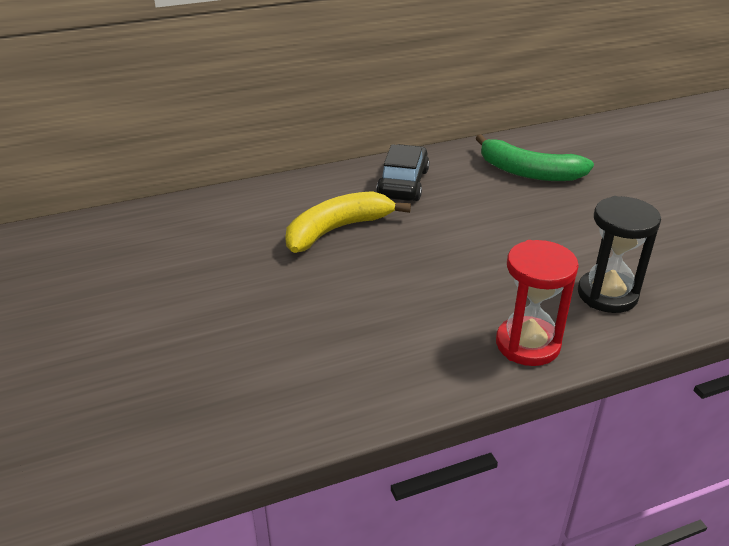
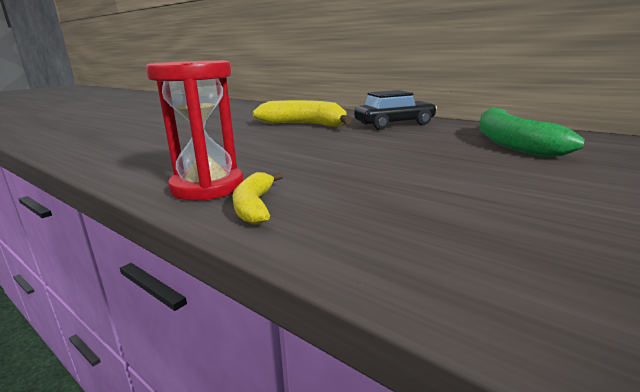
camera: 60 degrees right, 15 degrees down
black hourglass [578,196,661,313] -> none
none -> yellow banana [233,172,283,225]

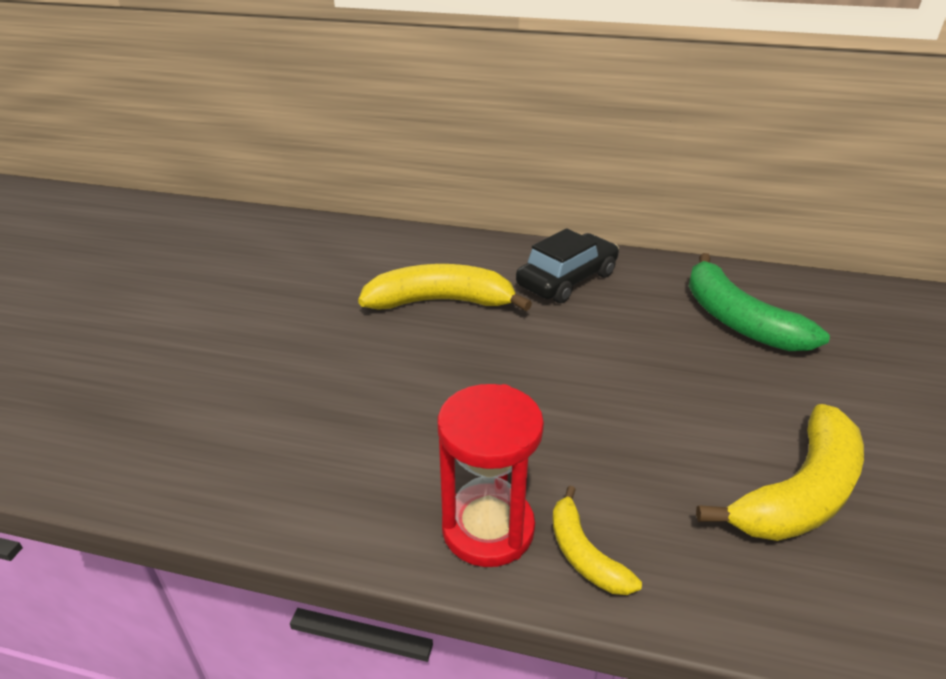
camera: 25 degrees left, 15 degrees up
none -> yellow banana [696,404,864,541]

